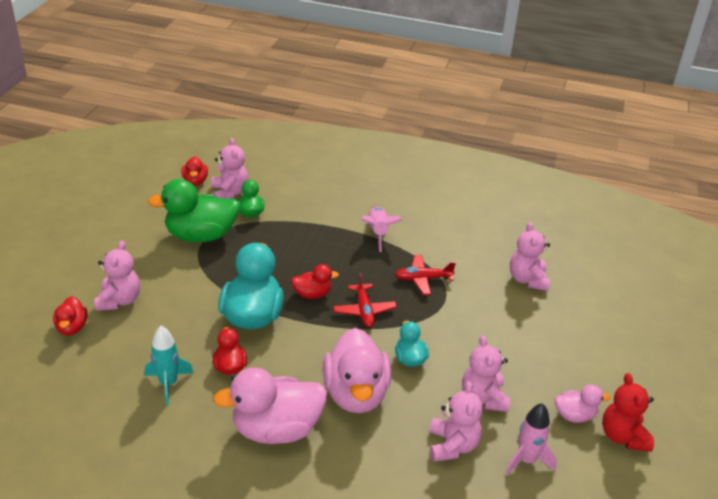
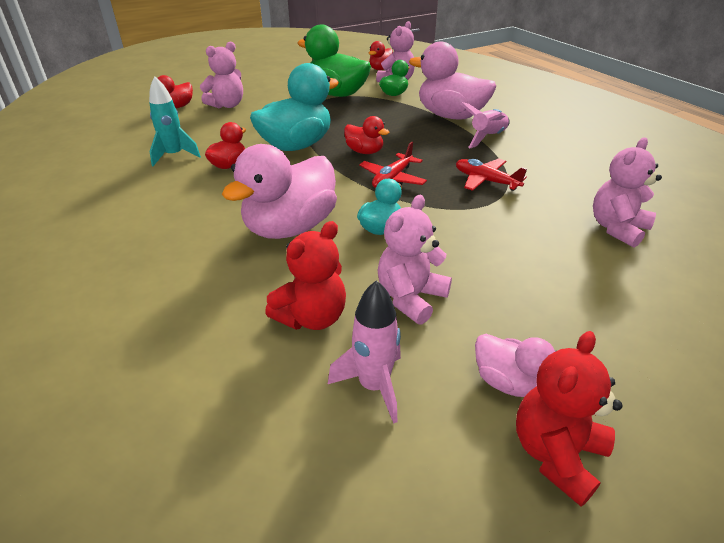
camera: 45 degrees right, 0 degrees up
pink duck [213,368,327,444] -> pink duck moved to [409,42,496,120]
pink teddy bear [429,381,483,462] -> red teddy bear [265,221,346,330]

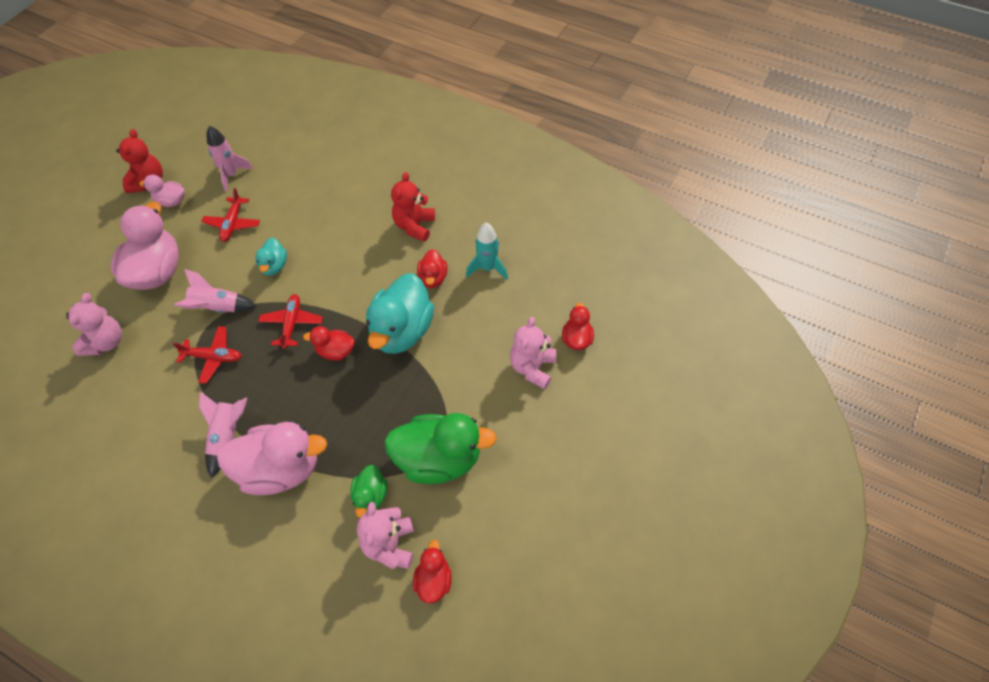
camera: 150 degrees right, 20 degrees up
pink duck [222,144,337,239] -> pink duck moved to [111,202,179,290]
red teddy bear [265,221,346,330] -> red teddy bear moved to [391,172,435,242]
pink teddy bear [377,195,452,325] -> red plane [201,188,260,242]
none -> pink rocket [174,269,257,313]

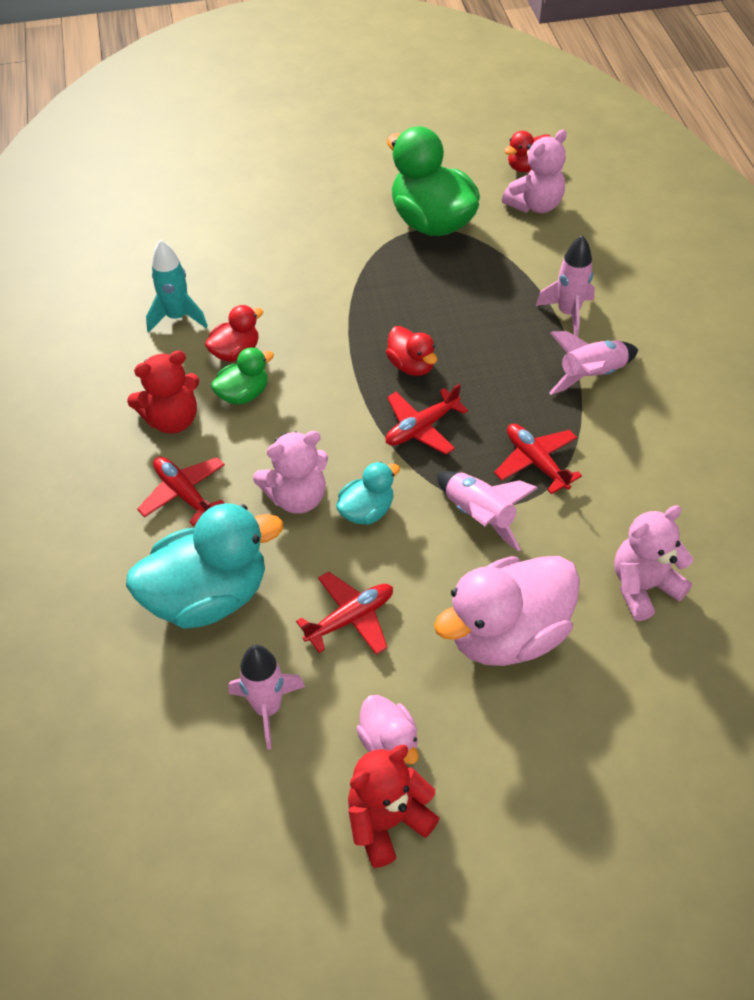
camera: 130 degrees left, 5 degrees down
pink duck [216,422,327,495] -> pink rocket [536,235,595,337]
green duck [350,465,387,517] -> green duck moved to [211,347,274,405]
turquoise duck [366,273,434,354] -> turquoise duck moved to [126,503,283,629]
pink teddy bear [510,317,556,389] -> pink teddy bear moved to [253,431,328,514]
red duck [562,303,594,350] -> none
none -> red plane [137,457,225,526]

